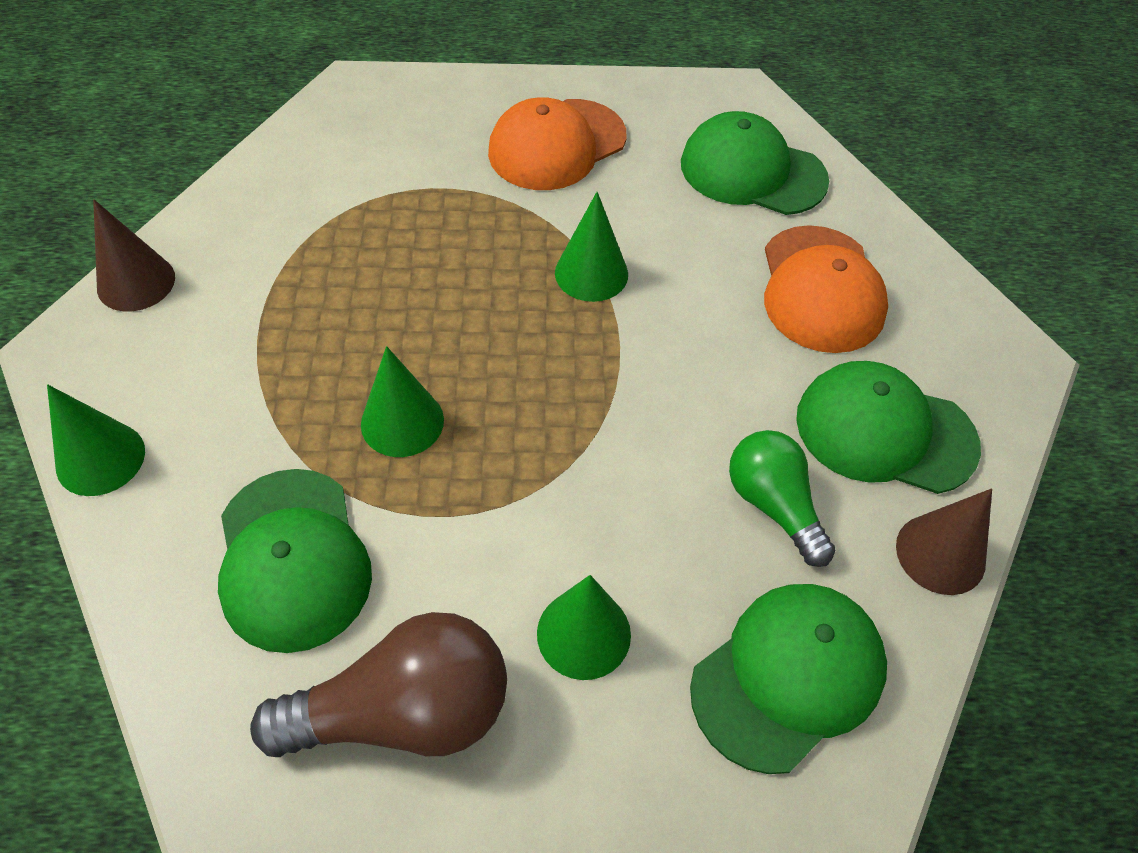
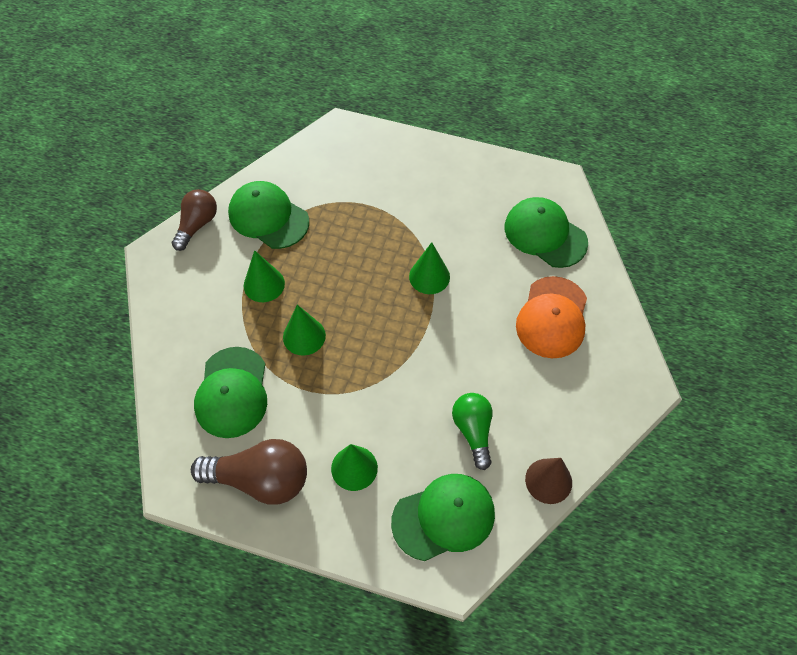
camera: 20 degrees right, 5 degrees up
green cone [47,384,145,496] -> green cone moved to [244,250,285,302]
brown cone [93,199,175,311] -> brown light bulb [172,189,217,251]
orange cap [488,97,626,190] -> none
green cap [796,361,981,494] -> green cap moved to [228,181,309,249]

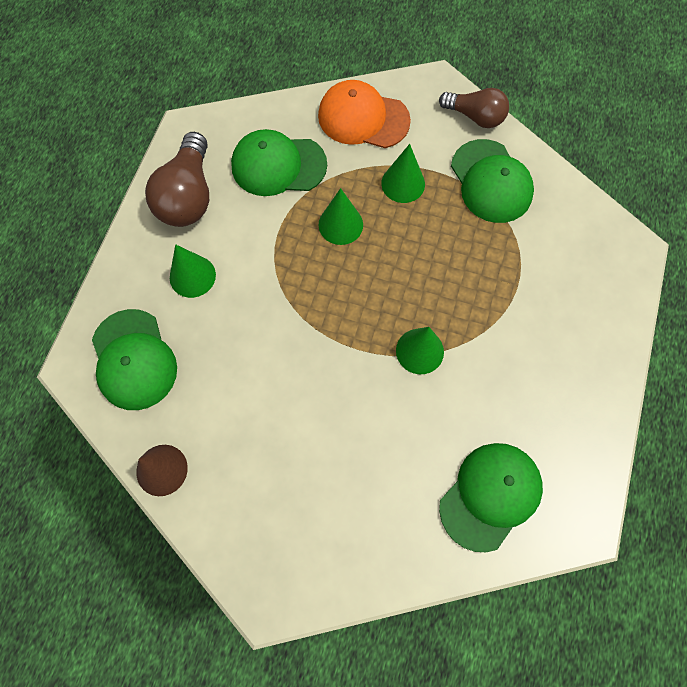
camera: 90 degrees right, 10 degrees up
green cap [228,181,309,249] -> green cap turned 120 degrees clockwise [451,139,534,223]
green light bulb [452,393,493,470] -> none
orange cap [516,276,587,358] -> orange cap moved to [318,80,411,148]

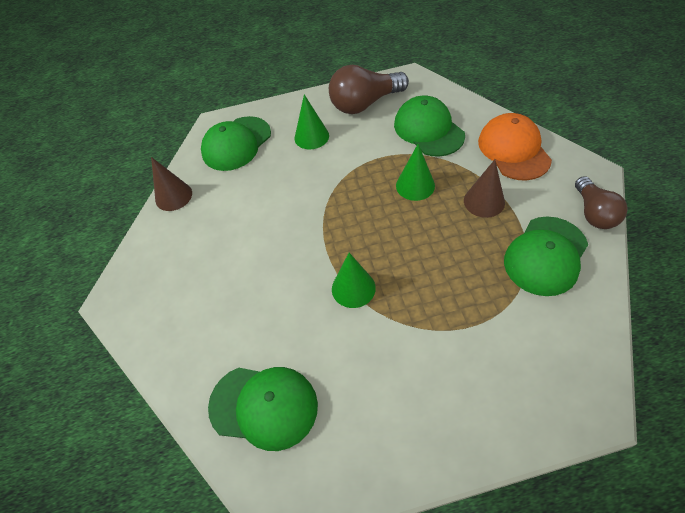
camera: 65 degrees right, 15 degrees down
green cone [381,144,425,203] -> brown cone [464,160,505,218]

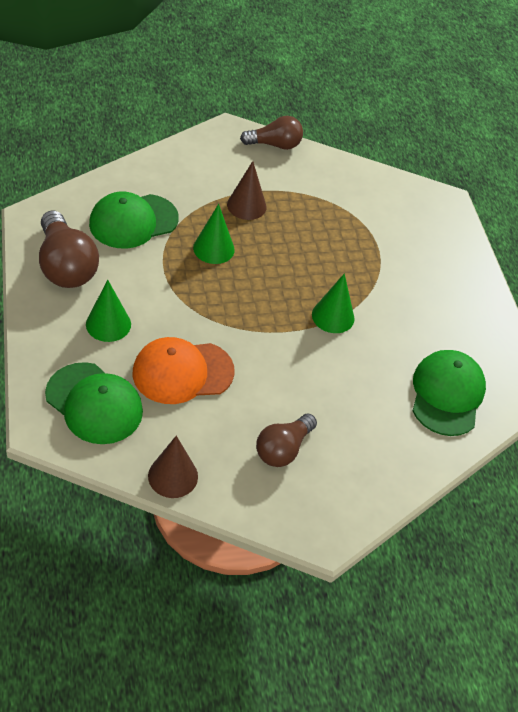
camera: 100 degrees left, 5 degrees down
orange cap [478,113,552,181] -> orange cap moved to [133,337,235,404]
green cap [504,216,588,296] -> none
none -> brown light bulb [256,413,317,467]

